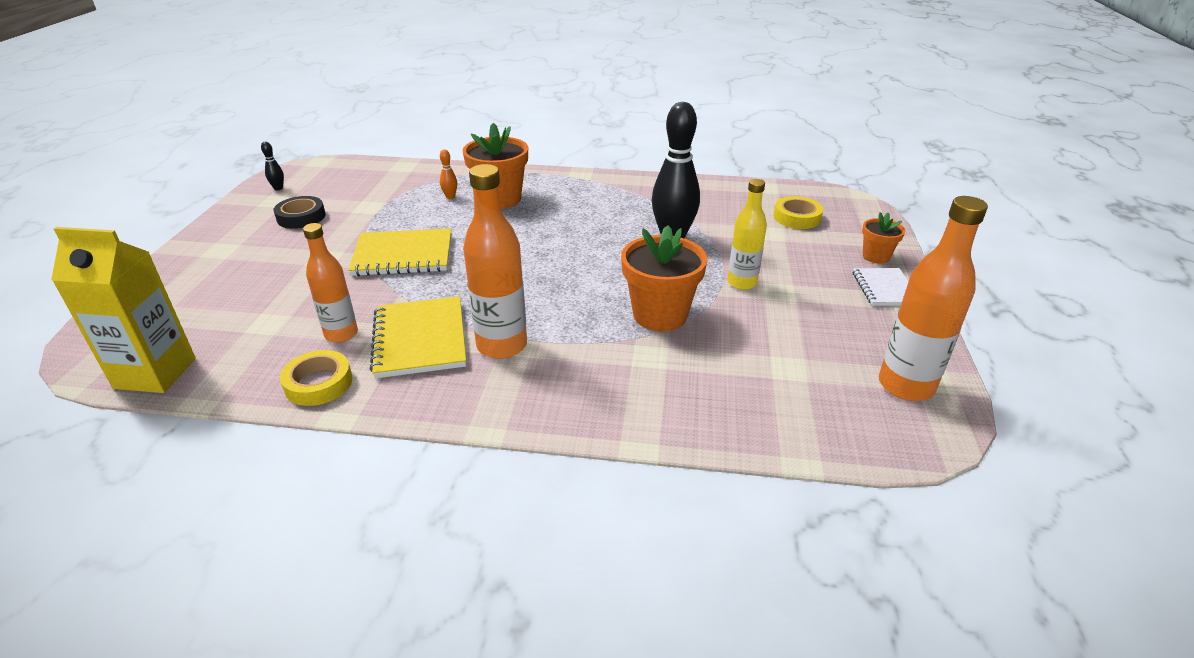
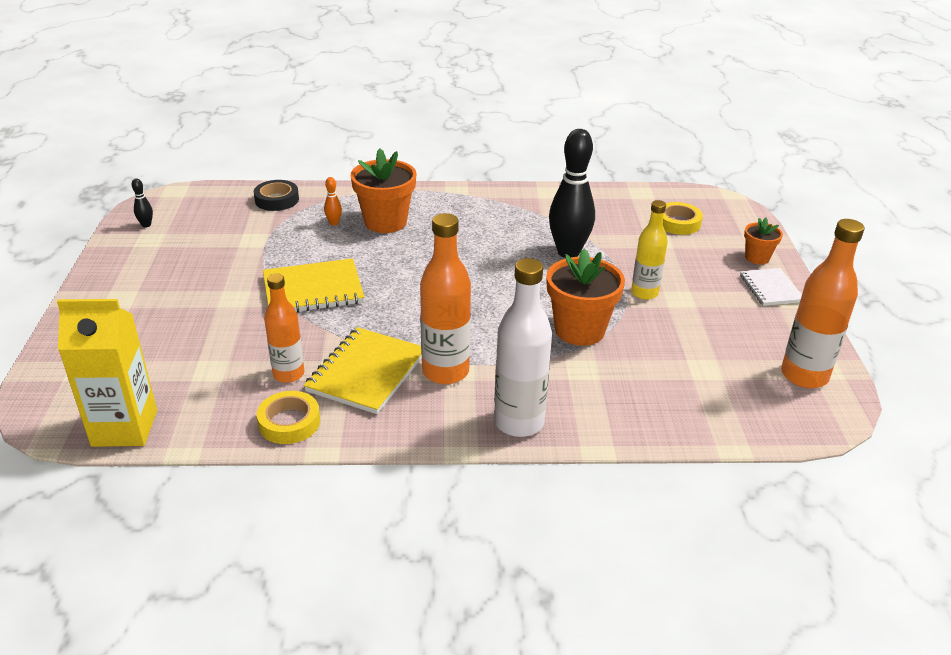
camera: 10 degrees left, 0 degrees up
black tape [273,196,326,229] -> black tape moved to [254,180,299,211]
yellow notebook [370,296,466,378] -> yellow notebook turned 45 degrees clockwise [304,327,422,414]
none -> white bottle [494,258,552,437]

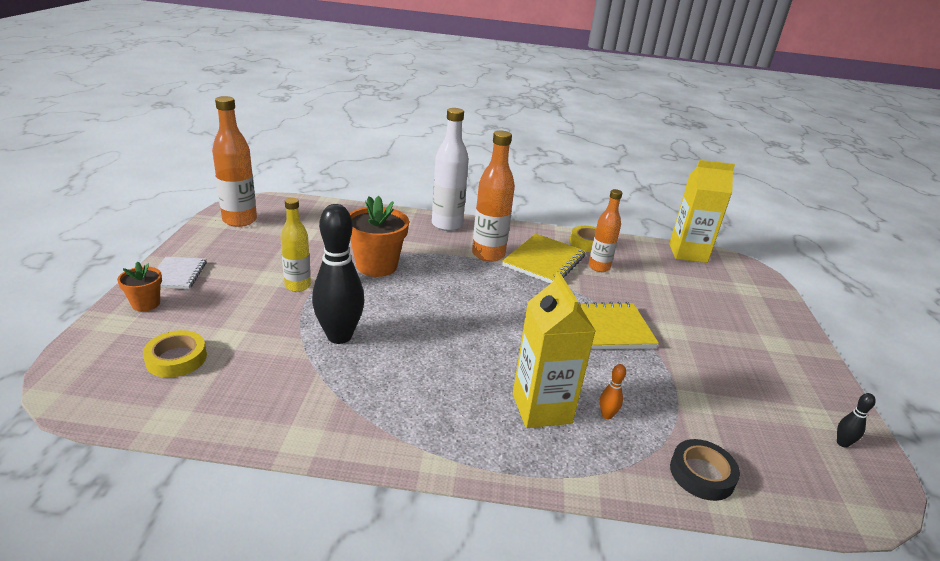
camera: 175 degrees left, 5 degrees down
orange flower pot [350,148,417,233] -> yellow carton [513,272,595,428]

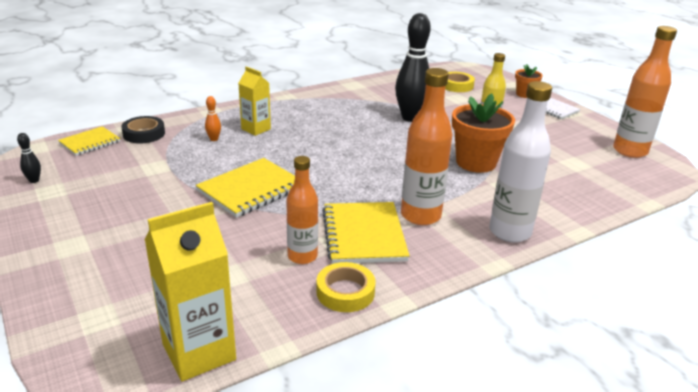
camera: 145 degrees right, 0 degrees up
yellow carton [513,272,595,428] -> yellow carton [239,66,271,136], size x0.63
none -> yellow notebook [58,126,120,156]

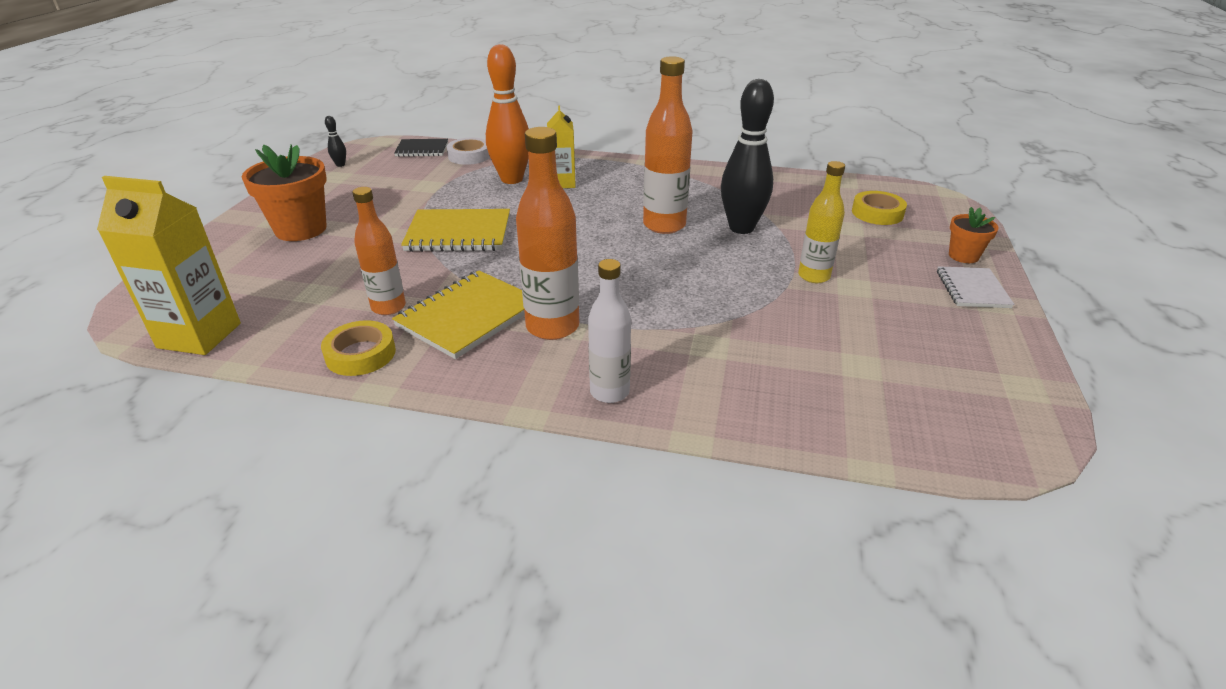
camera: 45 degrees right, 5 degrees up
yellow notebook [58,126,120,156] -> black notebook [394,139,448,157]
black tape [121,116,165,143] -> white tape [447,138,490,165]
orange bowling pin [205,96,221,141] -> orange bowling pin [486,44,529,184], size x2.48
orange flower pot [452,93,515,173] -> orange flower pot moved to [242,144,327,241]
white bottle [489,81,552,243] -> white bottle [588,259,631,403], size x0.66
orange bottle [613,26,677,158] -> orange bottle moved to [643,56,692,234]

